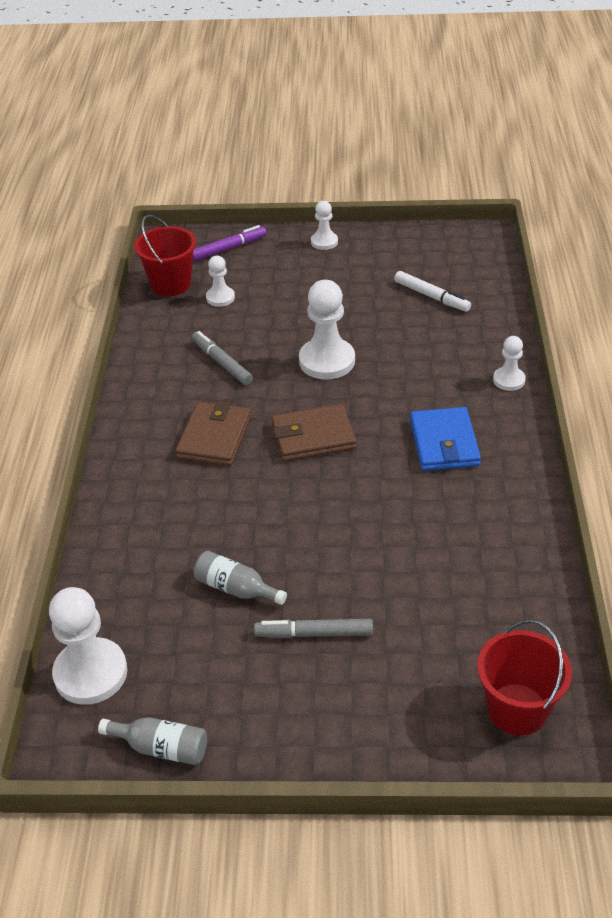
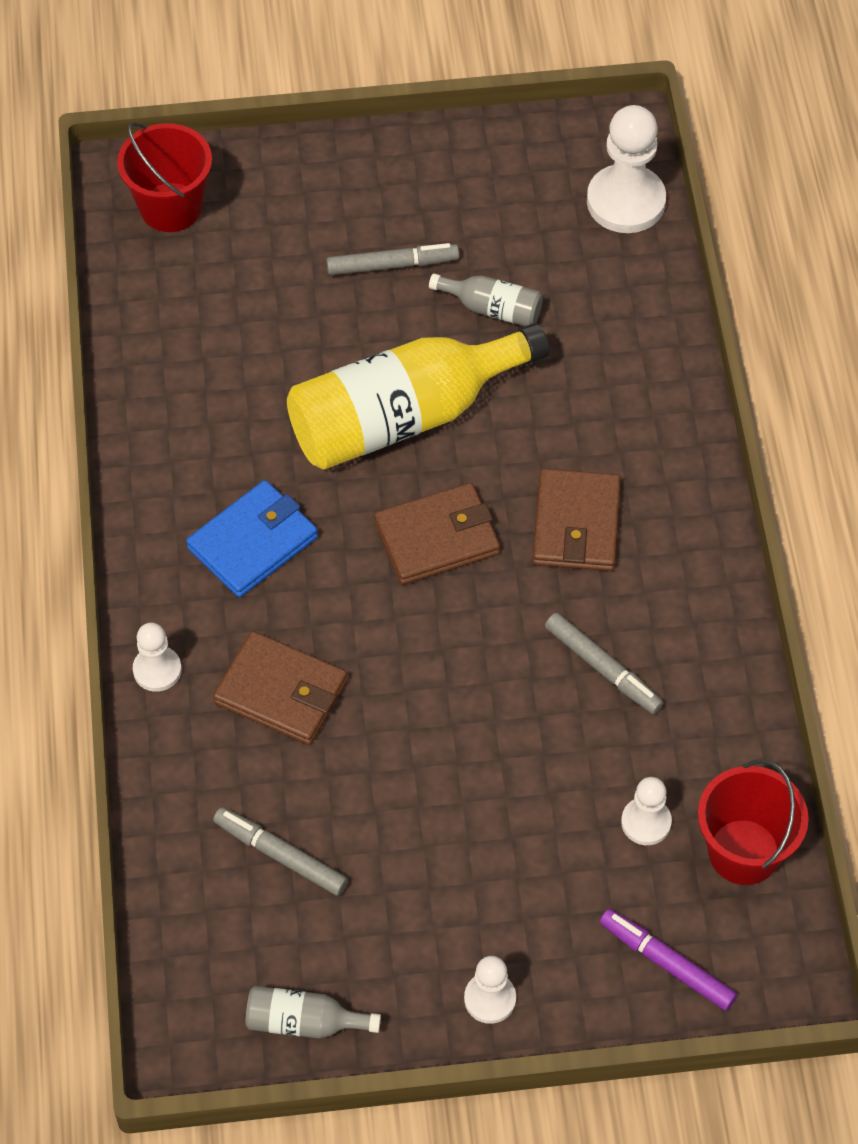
camera: 170 degrees right, 15 degrees up
grey bottle [98,717,207,765] -> grey bottle moved to [245,986,381,1039]
purple marker [193,225,266,261] -> purple marker turned 75 degrees clockwise [600,909,737,1010]
white pawn [299,280,355,380] -> none
white marker [394,271,471,312] -> grey marker [213,807,348,896]
blue wallet [410,407,481,471] -> blue wallet turned 60 degrees clockwise [186,480,318,598]
none -> brown wallet [213,631,348,745]
none -> yellow bottle [287,323,550,470]

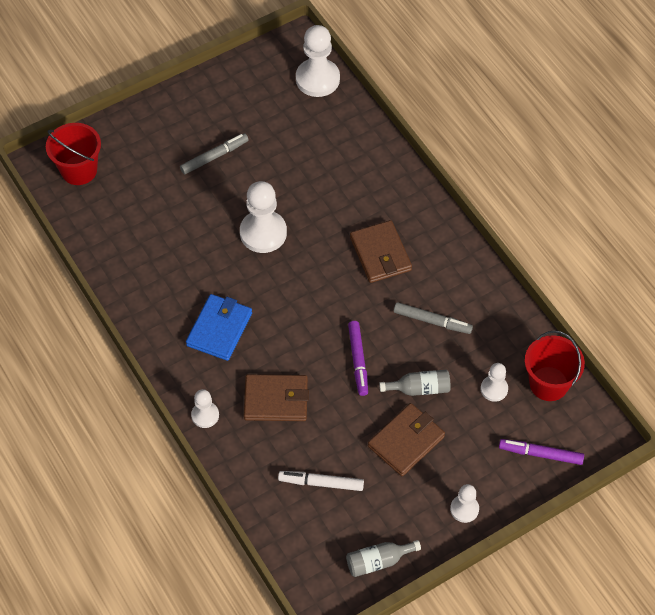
camera: 25 degrees left, 0 degrees up
grey marker [213,807,348,896] -> white marker [278,471,364,491]
yellow bottle [287,323,550,470] -> white pawn [240,181,287,253]
brown wallet [374,483,500,585] -> brown wallet moved to [368,403,445,476]
grey bottle [429,273,543,326] -> grey bottle moved to [379,370,451,396]
none -> purple marker [348,321,368,396]

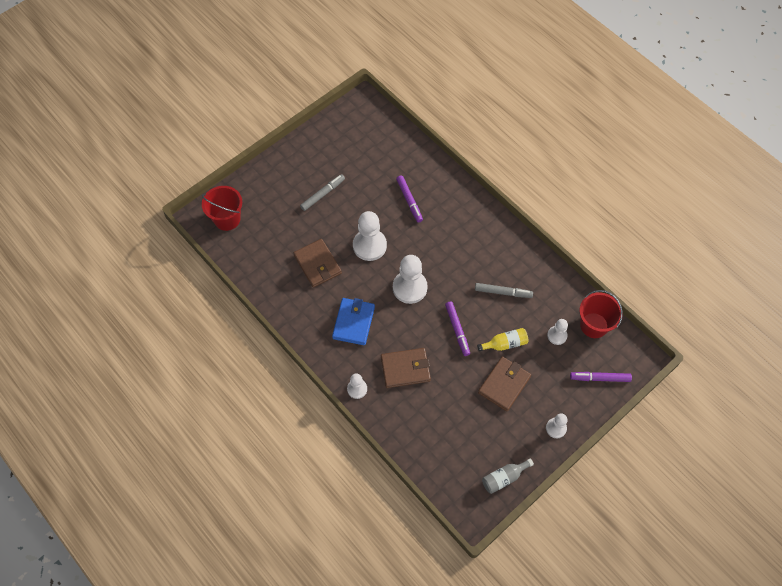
camera: 10 degrees left, 5 degrees up
white marker [278,471,364,491] -> none
white pawn [296,25,340,97] -> white pawn moved to [393,255,428,304]
brown wallet [350,220,412,283] -> brown wallet moved to [293,239,342,287]
grey bottle [379,370,451,396] -> yellow bottle [477,328,528,351]
none -> purple marker [396,175,423,223]

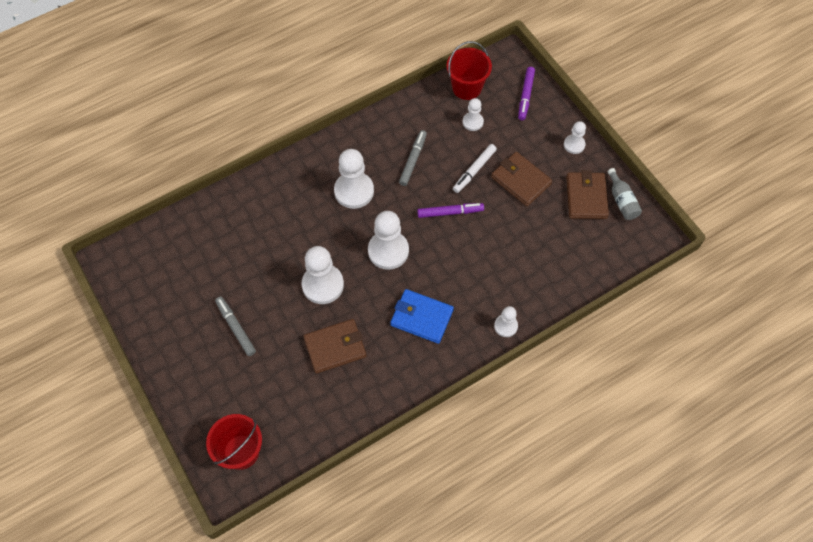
camera: 80 degrees left, 0 degrees up
brown wallet [381,348,431,388] -> brown wallet moved to [566,170,609,219]
purple marker [396,175,423,223] -> none
yellow bottle [477,328,528,351] -> white marker [453,144,497,193]
none -> white pawn [334,149,374,209]

